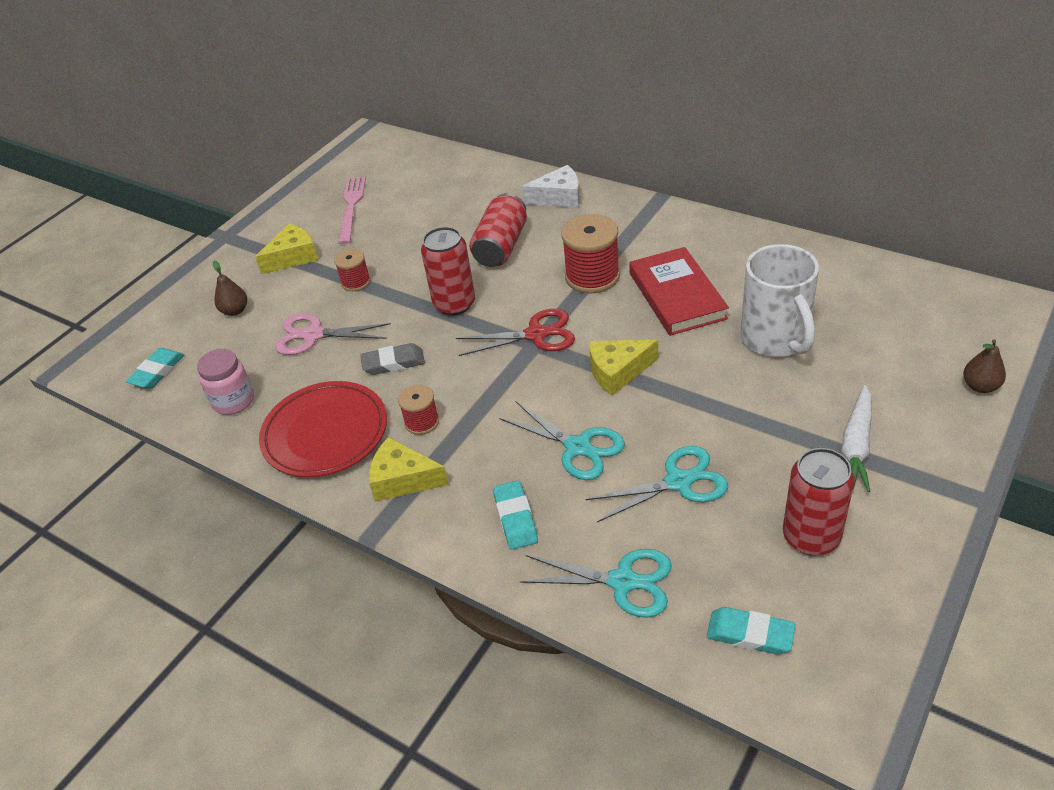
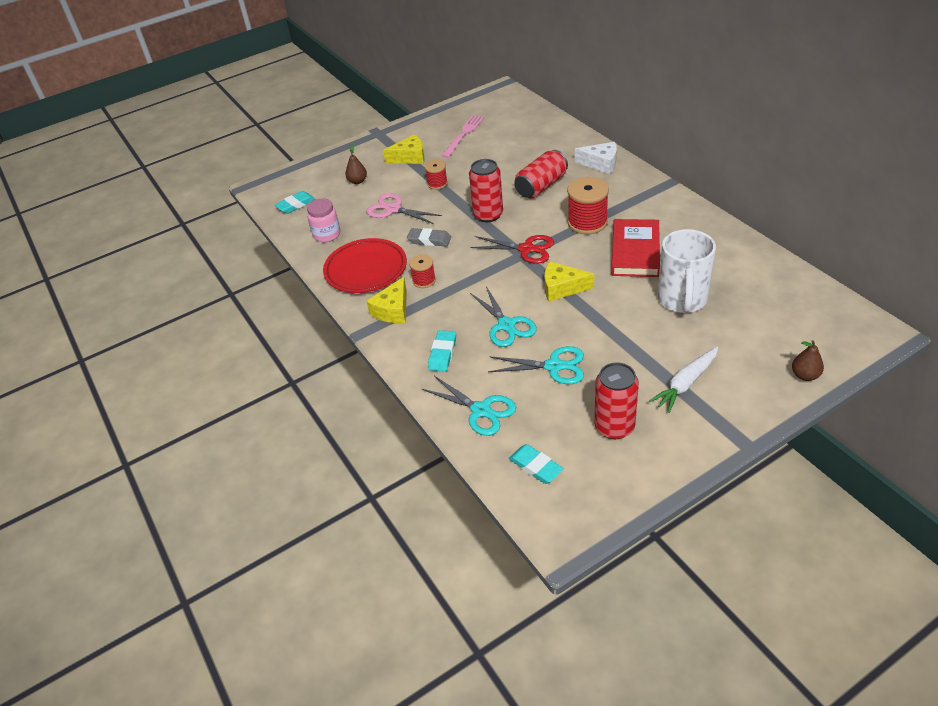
camera: 25 degrees right, 0 degrees up
yellow cheese [369,437,449,502] -> yellow cheese turned 105 degrees counterclockwise [366,277,407,323]

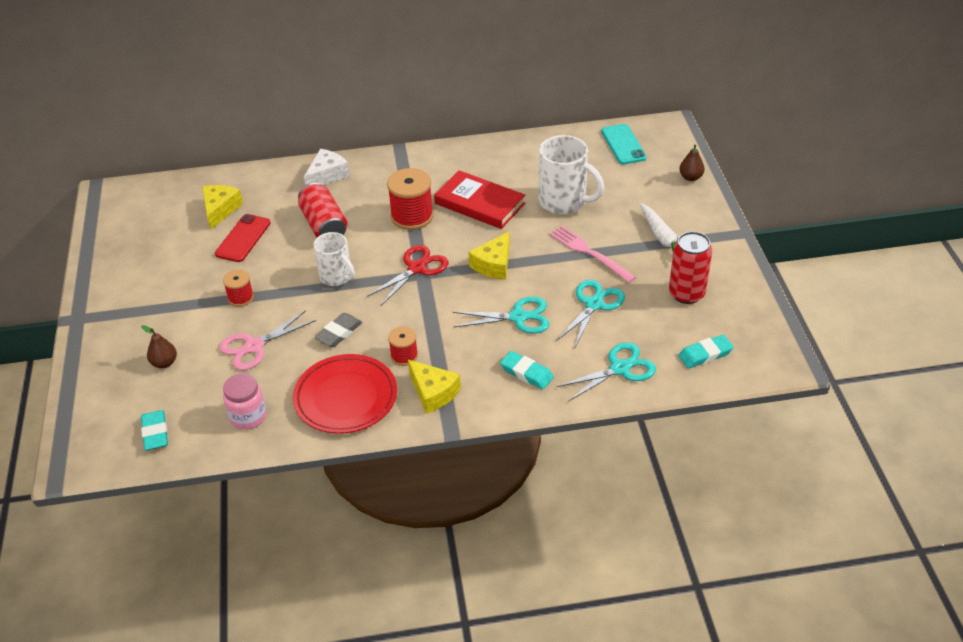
camera: 70 degrees left, 0 degrees up
yellow cheese [383,134,425,164] -> yellow cheese moved to [202,185,243,230]
pink fork [442,115,484,158] -> pink fork moved to [549,226,636,283]
red can [469,159,503,222] -> white mug [314,232,355,286]
none -> red phone [215,214,270,262]
none -> turquoise phone [601,124,647,164]

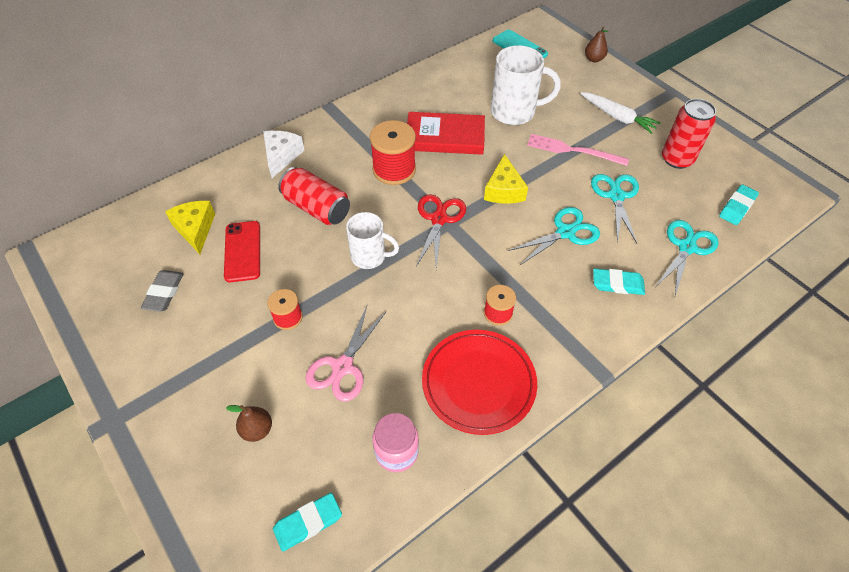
camera: 30 degrees left, 10 degrees up
turquoise eraser [141,410,168,450] -> turquoise eraser turned 75 degrees counterclockwise [273,493,342,551]
grey eraser [314,313,362,347] -> grey eraser moved to [141,270,183,312]
yellow cheese [408,360,461,414] -> none

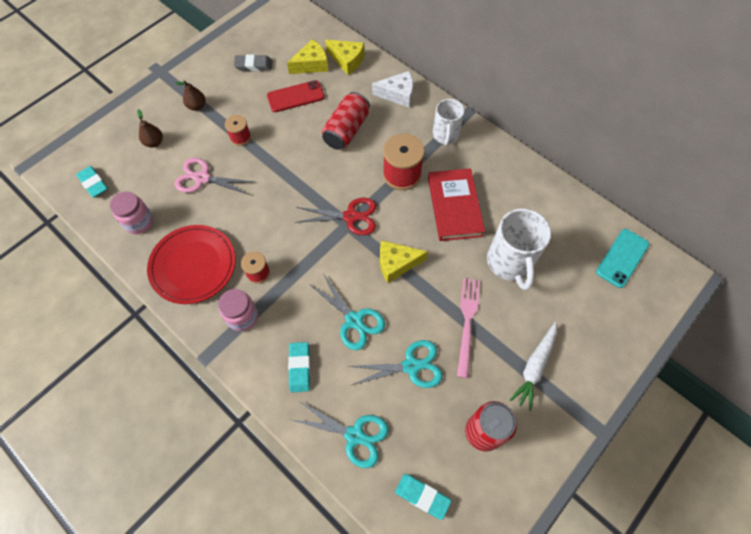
camera: 80 degrees right, 10 degrees up
white mug [346,212,399,269] -> white mug moved to [433,99,464,146]
brown pear [585,26,608,62] -> brown pear moved to [175,80,205,111]
none -> pink jar [218,289,258,331]
none -> yellow cheese [325,40,365,75]

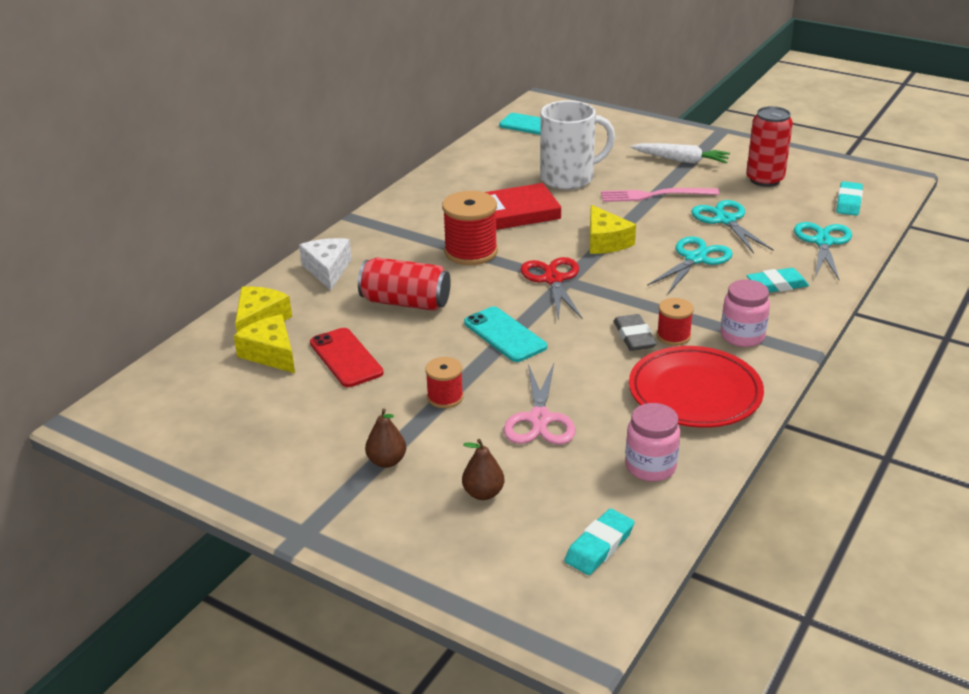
camera: 100 degrees left, 30 degrees down
grey eraser [234,54,272,71] -> grey eraser moved to [614,314,657,351]
white mug [433,99,464,146] -> none
none -> turquoise phone [464,307,547,362]

